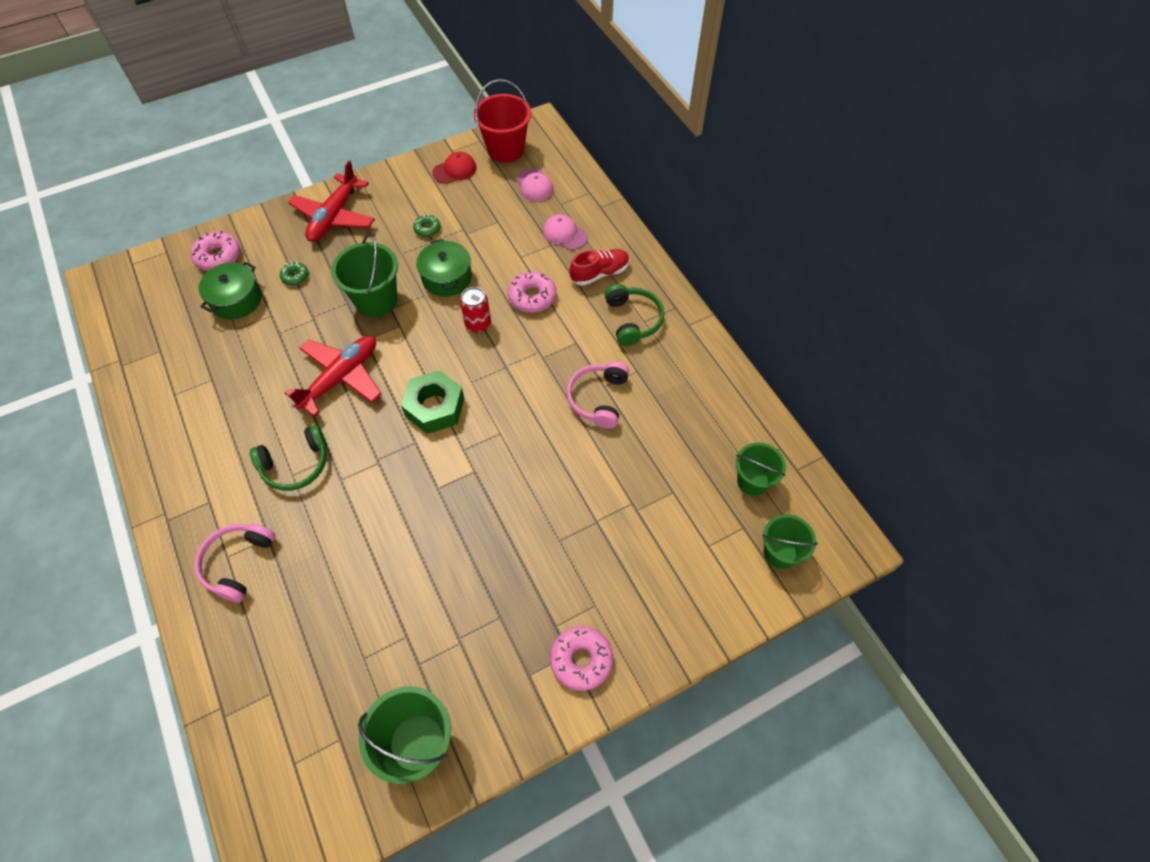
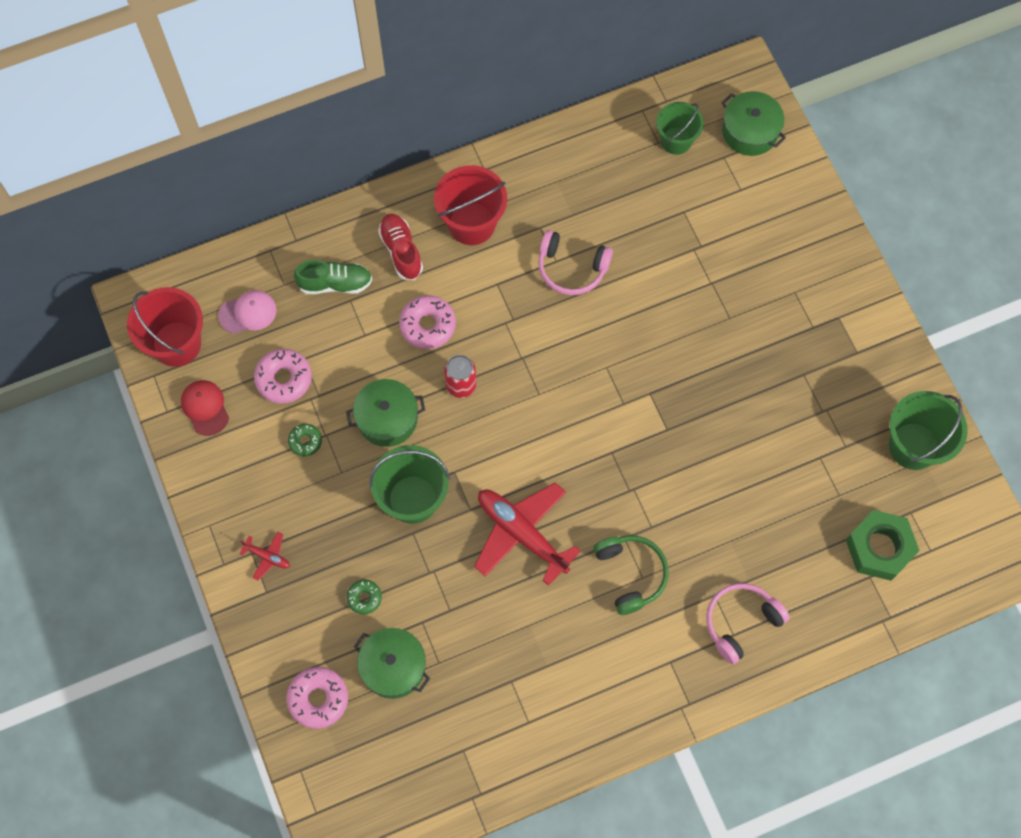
camera: 85 degrees left, 10 degrees up
pink headphones [194,524,275,603] -> pink headphones turned 120 degrees clockwise [706,583,790,664]
red plane [288,160,375,242] -> red plane [239,532,290,581], size x0.44
green nut [401,370,465,434] -> green nut moved to [846,510,920,581]
pink cap [543,214,588,250] -> green shoe [294,260,372,294]
pink donut [550,626,613,691] -> pink donut moved to [254,349,312,404]
green headphones [604,284,664,346] -> red bucket [434,165,507,245]
green bucket [762,514,818,569] -> green pot [721,91,786,156]

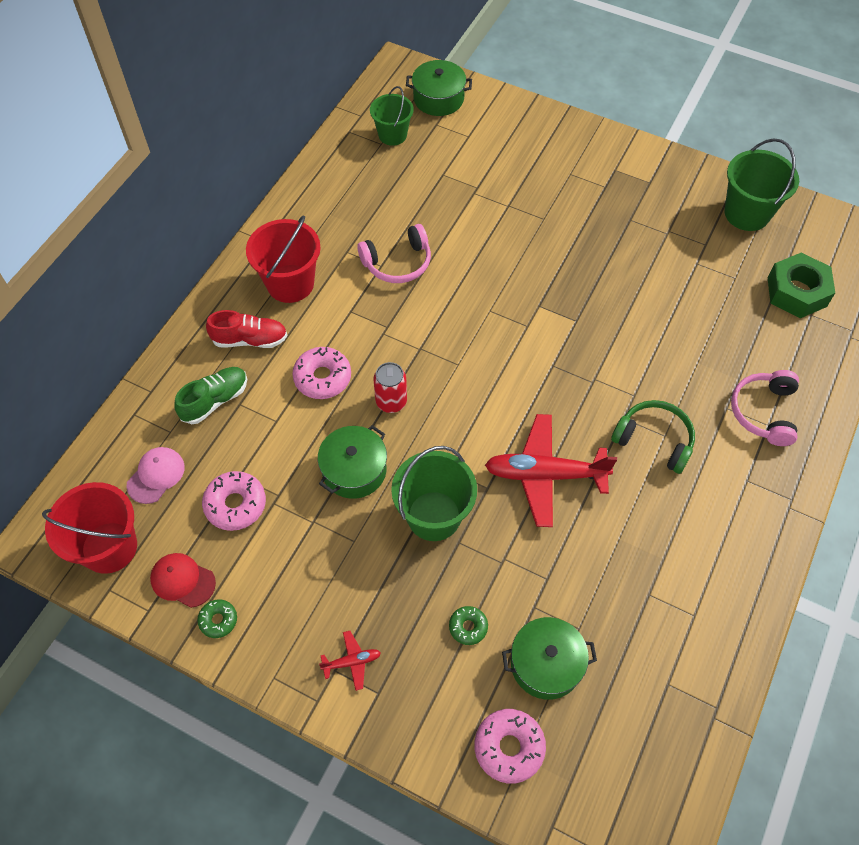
camera: 40 degrees left, 10 degrees down
green donut [288,424,322,456] -> green donut moved to [197,600,237,638]
red shoe [378,214,423,280] -> red shoe turned 150 degrees clockwise [206,310,287,348]

